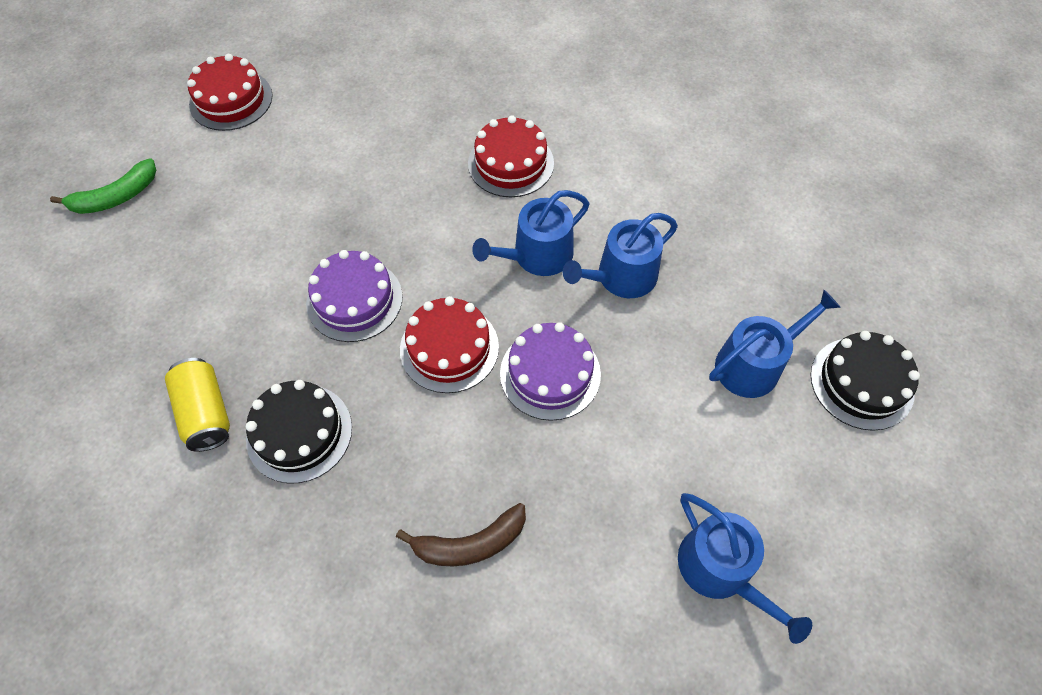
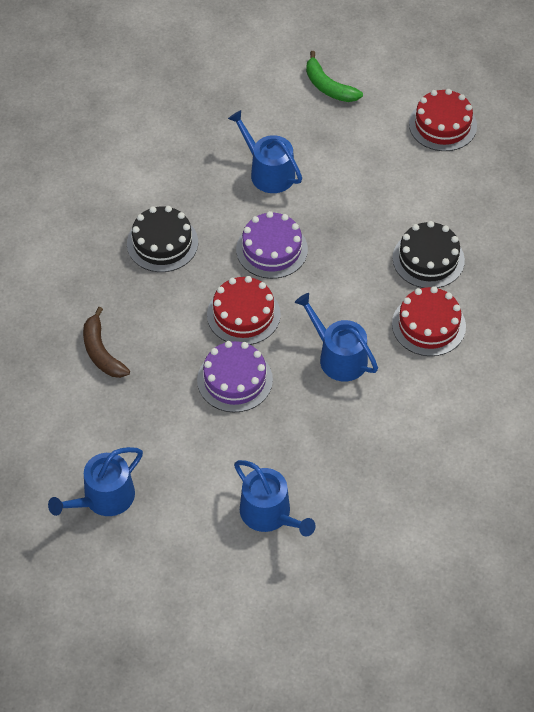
camera: 80 degrees right, 5 degrees down
yellow can [165,358,230,452] -> none
blue watering can [563,213,678,298] -> blue watering can moved to [228,110,302,193]
black cake [811,331,920,431] -> black cake moved to [393,221,465,288]

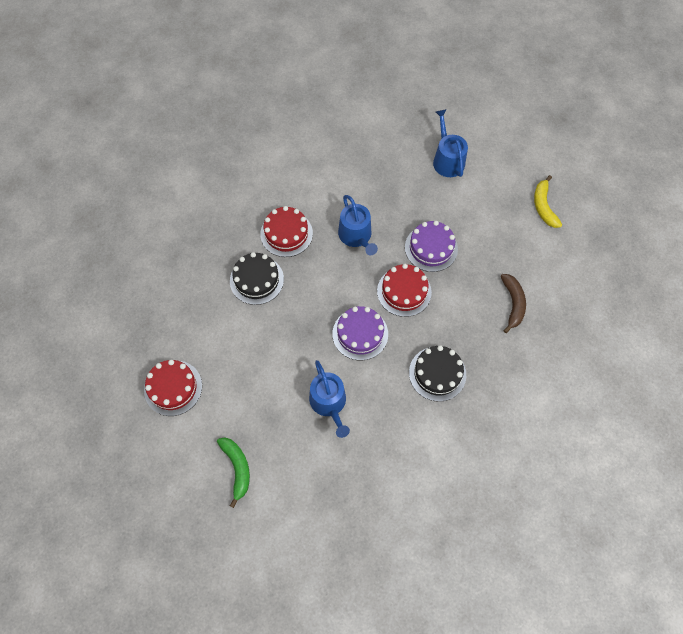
camera: 155 degrees left, 10 degrees up
blue watering can [48,447,143,516] -> yellow banana [534,175,562,228]

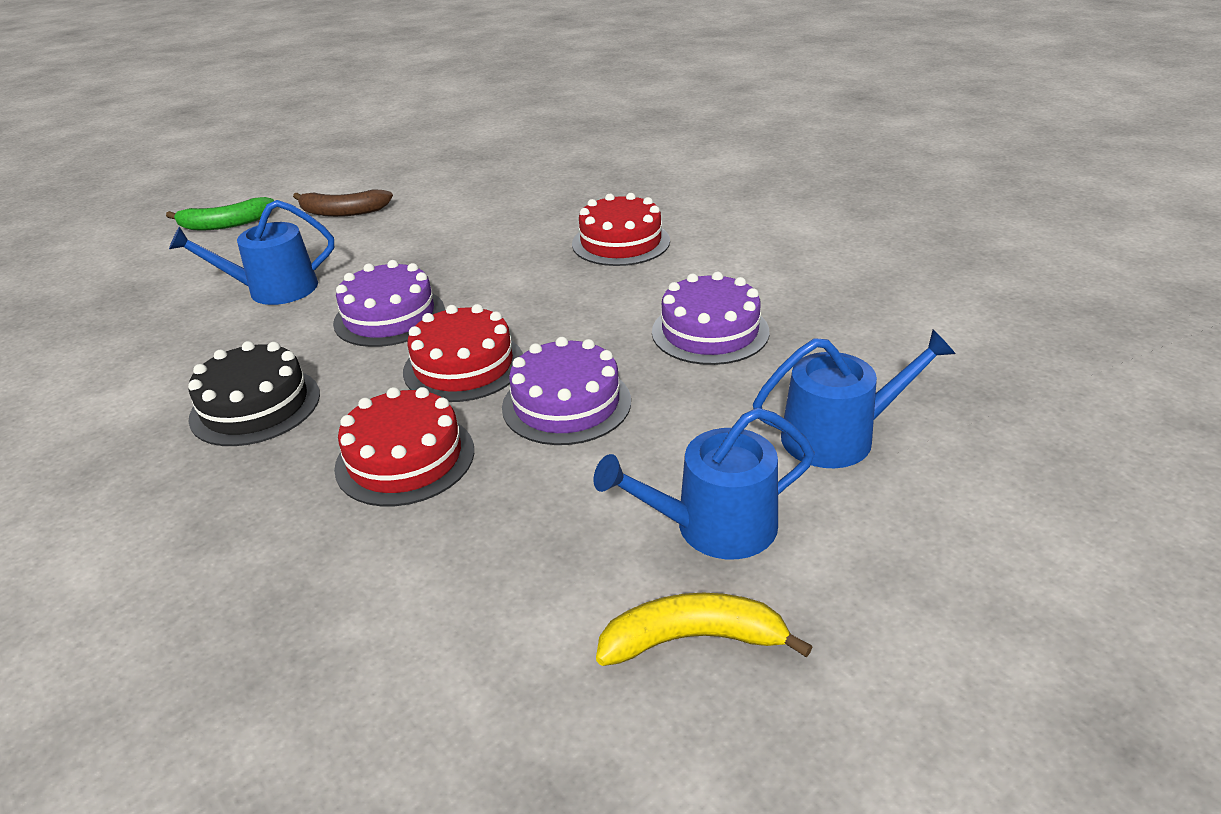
camera: 95 degrees right, 30 degrees down
red cake [144,360,202,416] -> red cake moved to [334,387,474,506]
black cake [230,252,284,305] -> none
blue watering can [338,195,378,255] -> blue watering can moved to [593,408,815,559]
brown banana [501,274,526,333] -> brown banana moved to [293,190,393,217]
none -> purple cake [652,272,769,365]

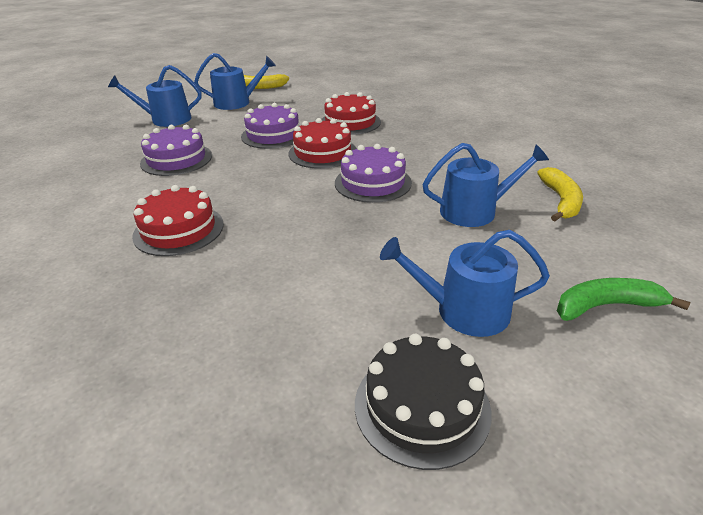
camera: 175 degrees left, 0 degrees up
black cake [188,341,320,446] -> black cake moved to [355,334,492,470]
brown banana [293,190,393,217] -> blue watering can [380,230,550,337]
none -> yellow banana [537,167,583,221]

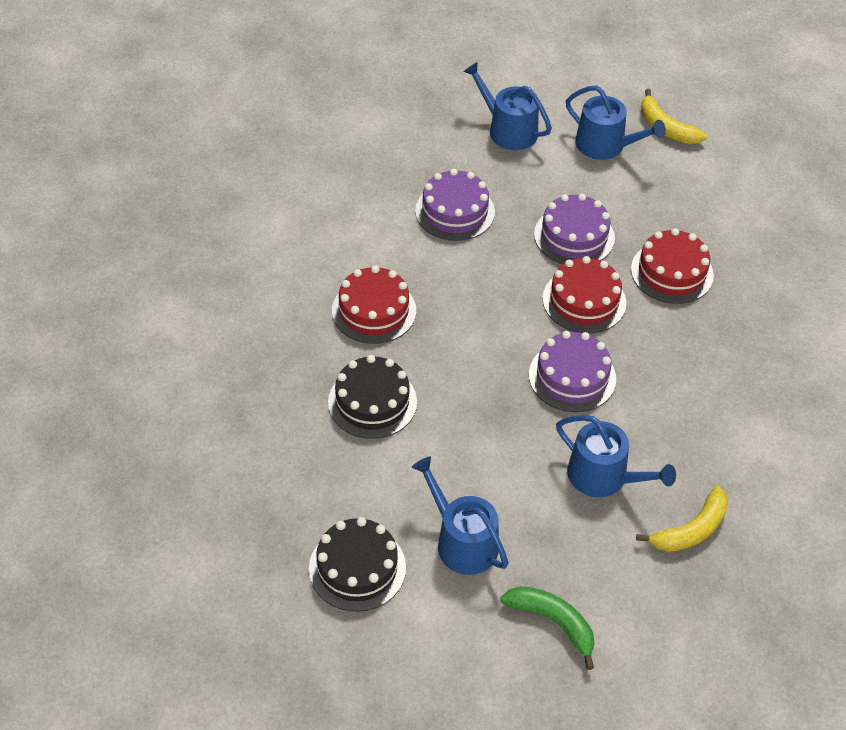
camera: 45 degrees right, 15 degrees up
none -> black cake [328,355,417,439]

